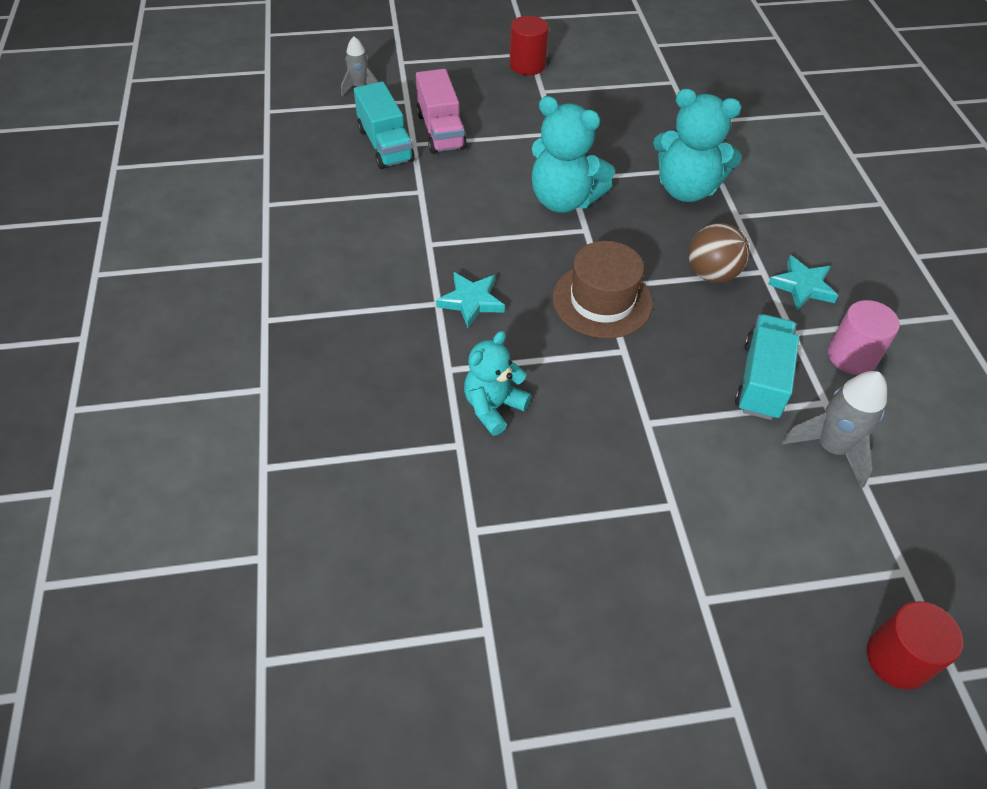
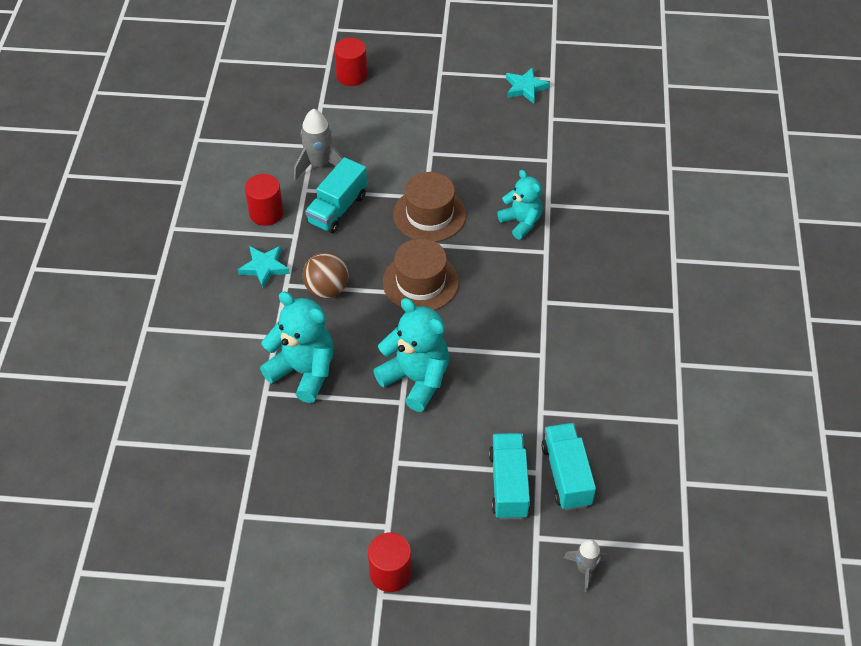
camera: 165 degrees left, 0 degrees up
pink truck [416,69,467,154] -> turquoise truck [489,433,530,520]
turquoise star [436,272,505,328] -> turquoise star moved to [506,67,550,103]
turquoise teddy bear [464,331,531,436] -> turquoise teddy bear turned 90 degrees counterclockwise [497,170,543,239]
pink cylinder [828,300,900,375] -> red cylinder [245,174,283,226]
none -> brown hat [393,172,466,242]

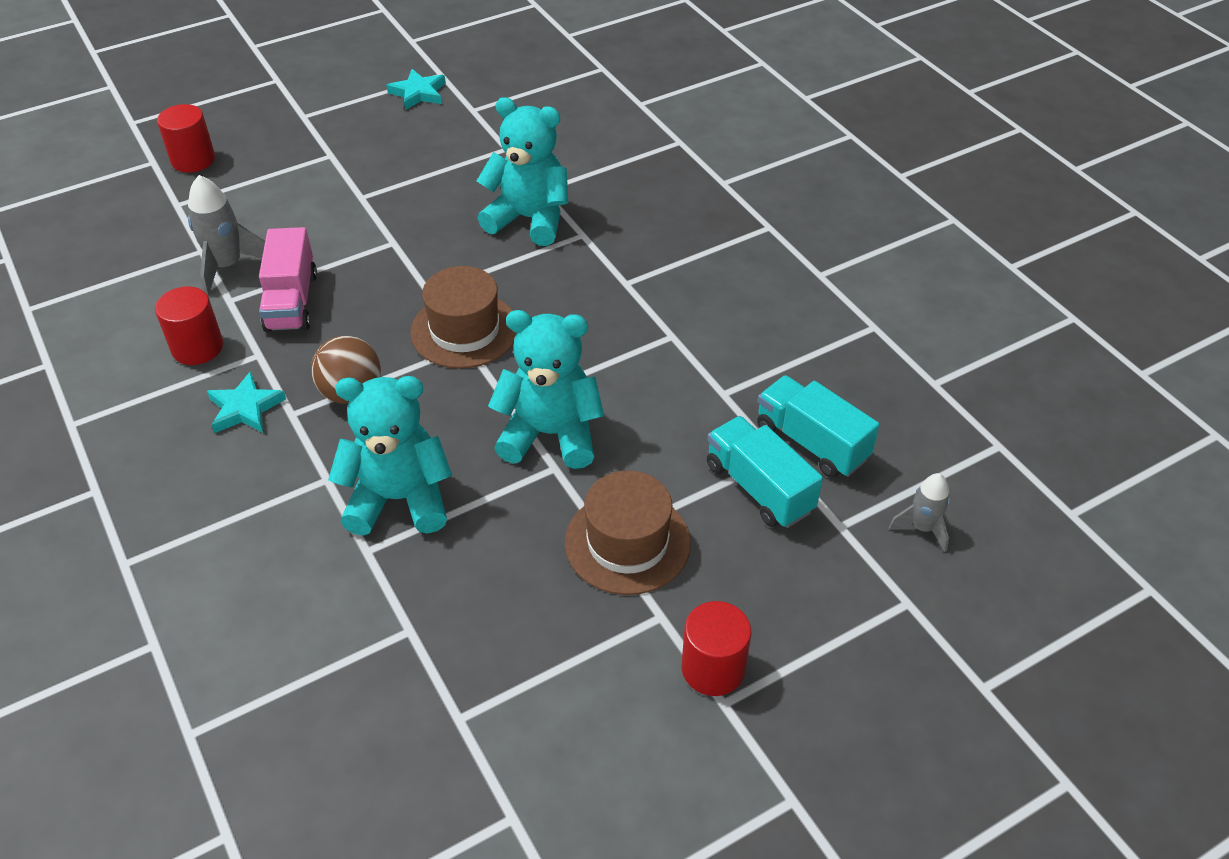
camera: 35 degrees left, 5 degrees down
turquoise truck [305,157,367,234] -> pink truck [259,227,317,332]
brown hat [393,172,466,242] -> brown hat moved to [565,471,691,595]
turquoise teddy bear [497,170,543,239] -> turquoise teddy bear [477,97,568,246], size x1.54

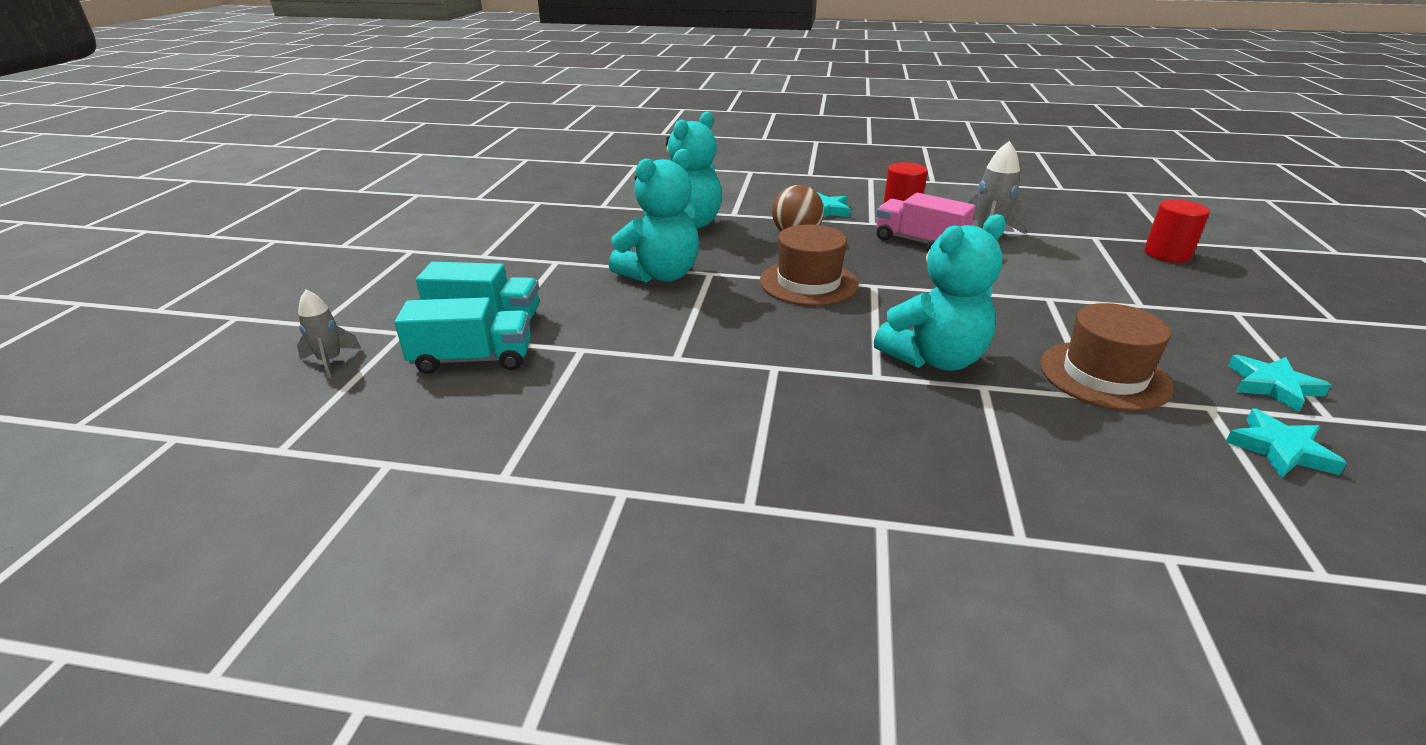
camera: 130 degrees right, 15 degrees down
brown hat [565,471,691,595] -> brown hat moved to [1040,303,1174,411]
red cylinder [682,601,751,696] -> none
none -> turquoise star [1225,408,1347,478]

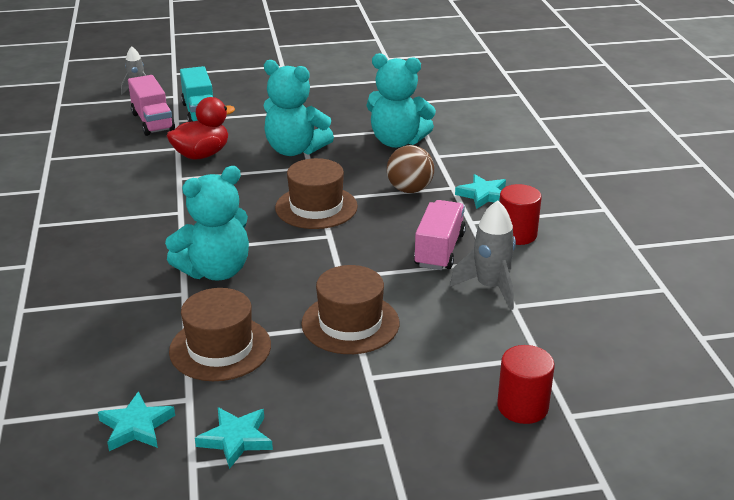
camera: 70 degrees right, 0 degrees up
turquoise truck [395,297,531,374] -> pink truck [128,75,175,136]
turquoise teddy bear [874,214,1006,371] -> turquoise teddy bear turned 75 degrees counterclockwise [165,166,249,281]
none -> red duck [167,97,235,160]
none -> brown hat [301,265,399,354]

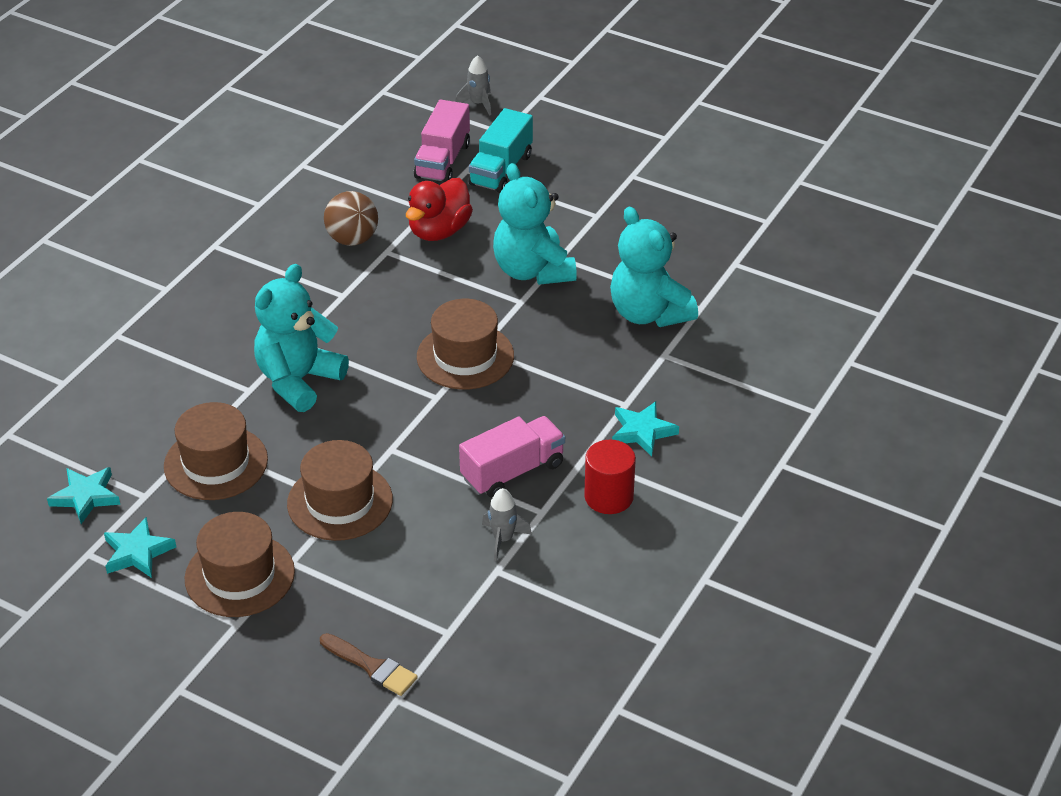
camera: 40 degrees right, 10 degrees up
turquoise teddy bear [165,166,249,281] -> turquoise teddy bear turned 120 degrees clockwise [254,264,349,412]
red duck [167,97,235,160] -> red duck turned 120 degrees clockwise [406,178,473,241]
brown ball [387,145,434,193] -> brown ball moved to [324,191,378,246]
grey rocket [450,201,516,310] -> grey rocket [482,488,532,561], size x0.63
red cylinder [497,345,555,424] -> brown brush [320,633,418,696]
none -> brown hat [184,512,295,617]

